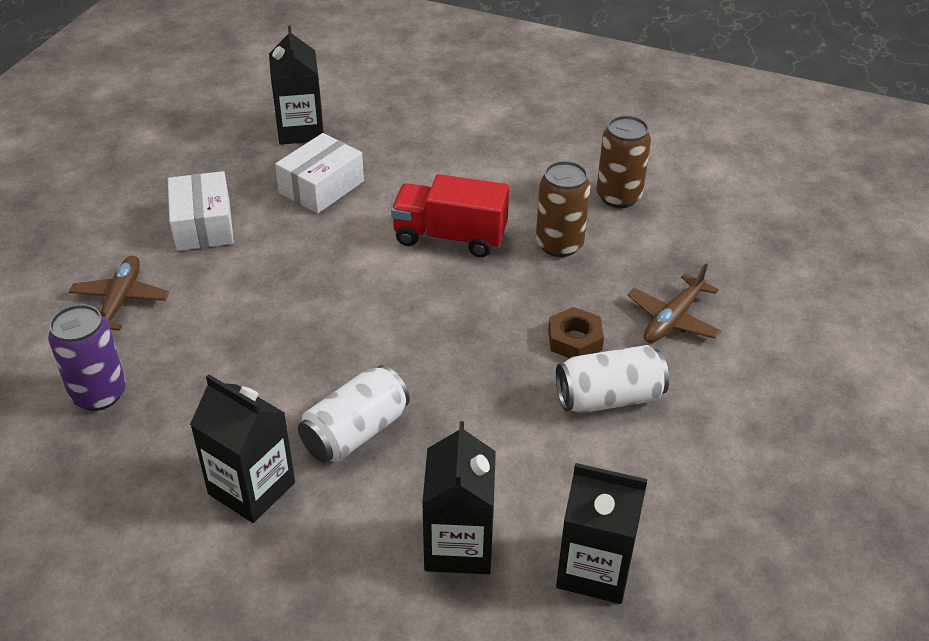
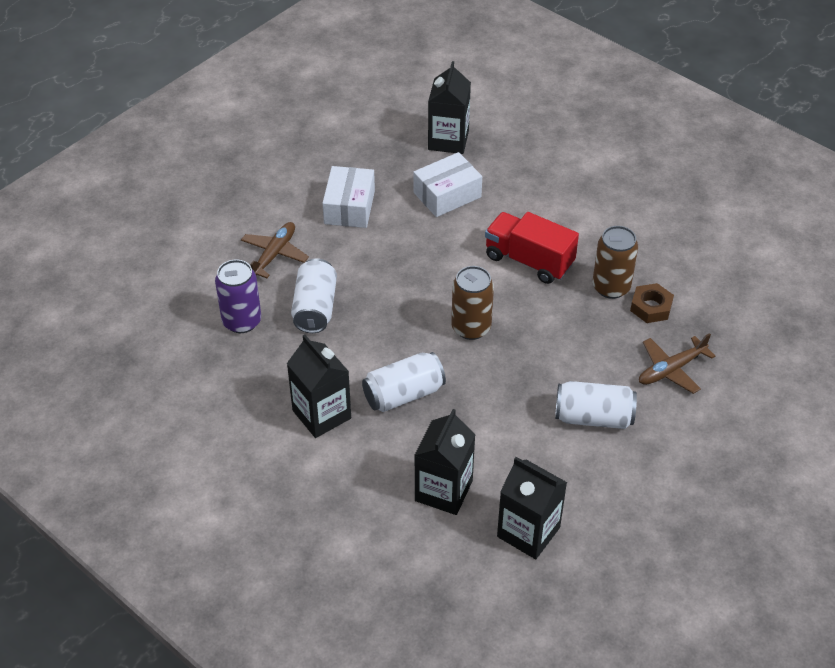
camera: 20 degrees right, 5 degrees up
brown nut [548,307,604,358] -> brown nut moved to [630,283,674,323]
brown can [597,115,651,208] -> brown can moved to [451,266,494,340]
none -> white can [291,258,337,333]

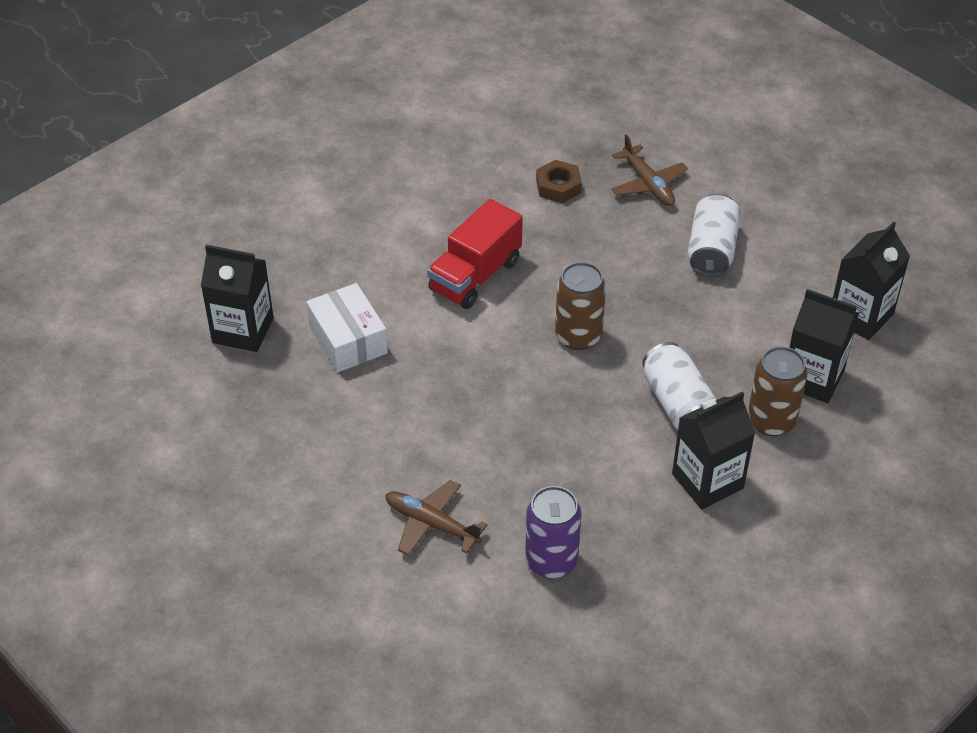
camera: 85 degrees left, 0 degrees up
white can [291,258,337,333] -> none
white box [322,166,375,228] -> none
brown can [592,226,638,299] -> brown can moved to [748,346,808,436]

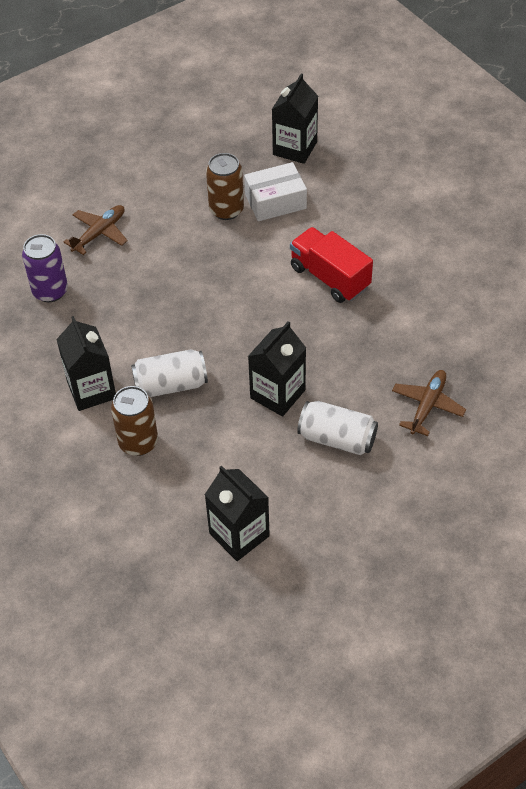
camera: 100 degrees right, 5 degrees up
brown nut [536,160,582,203] -> none
brown can [555,262,606,350] -> brown can moved to [206,153,244,220]
brown plane [611,134,688,206] -> brown plane turned 135 degrees clockwise [392,370,466,436]
black carton [789,289,859,403] -> black carton moved to [248,321,306,417]

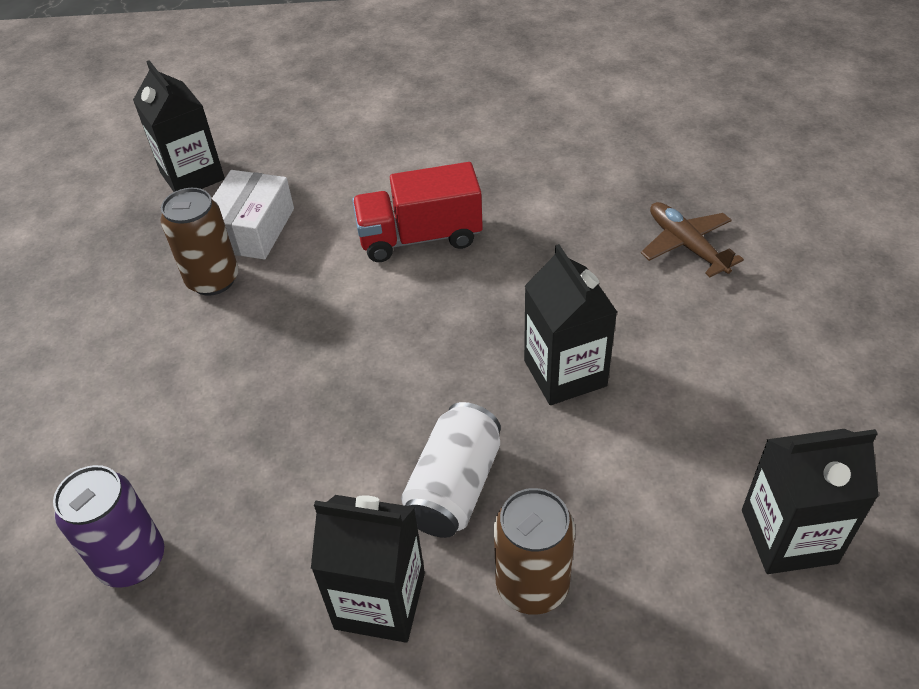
camera: 55 degrees left, 5 degrees down
brown plane [64,205,128,255] -> none
white can [297,401,378,455] -> none

